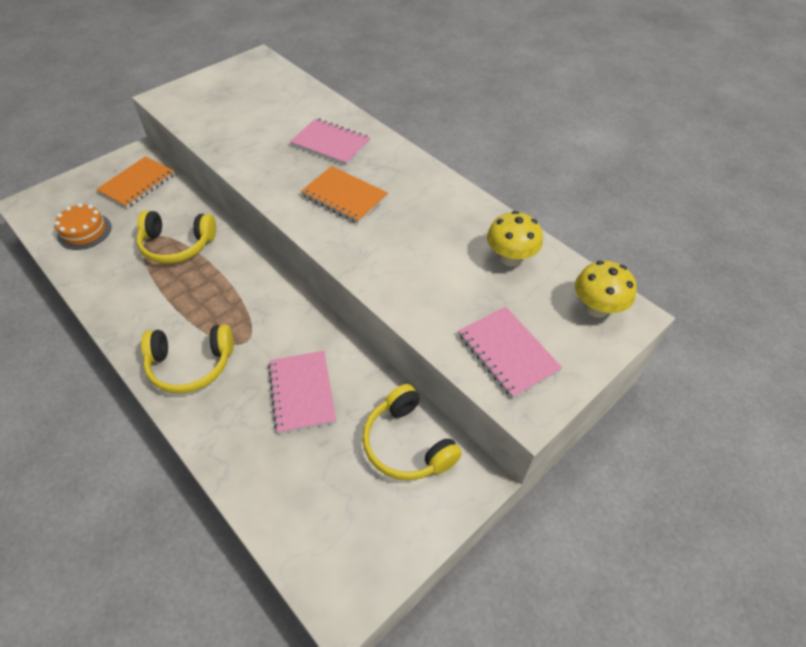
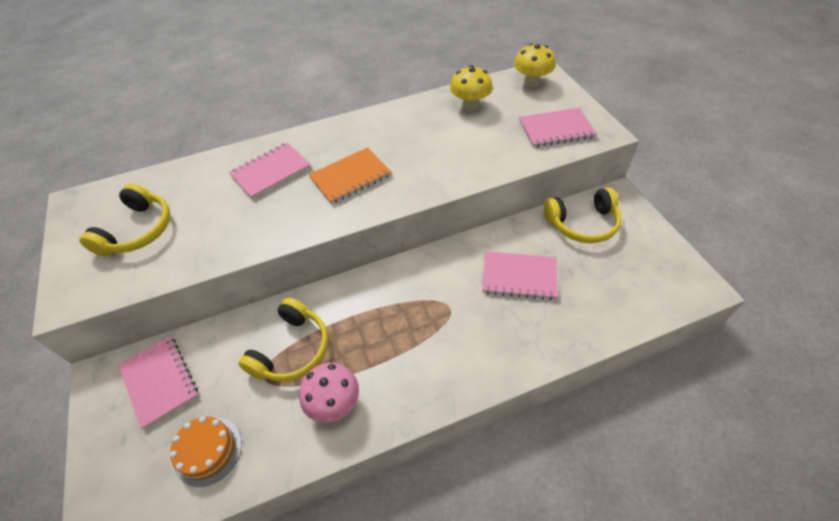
camera: 65 degrees left, 0 degrees up
orange notebook [96,156,175,208] -> pink notebook [118,336,198,429]
yellow headphones [141,324,234,393] -> yellow headphones moved to [79,183,171,257]
none -> pink mushroom [299,363,359,423]

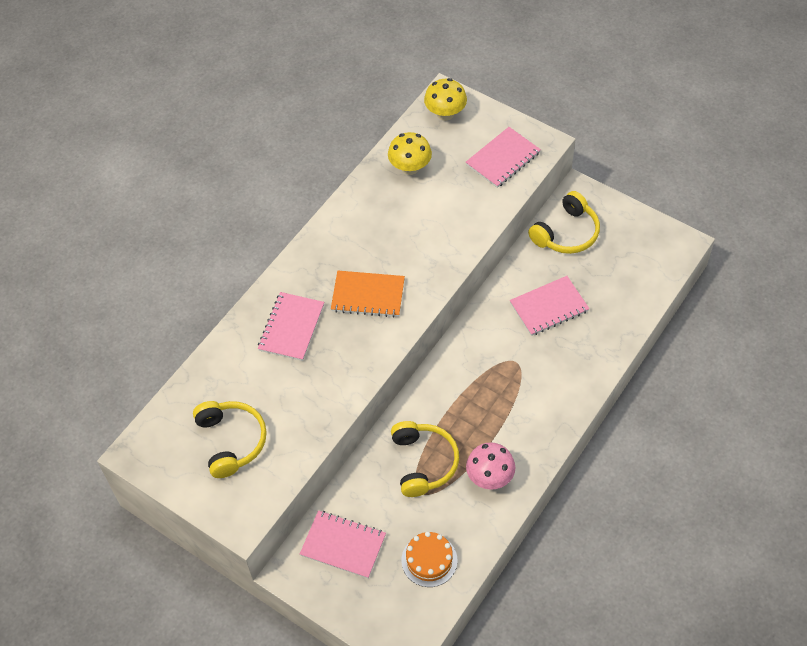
camera: 35 degrees left, 5 degrees up
orange notebook [309,147,391,204] -> orange notebook turned 75 degrees clockwise [331,271,405,318]

